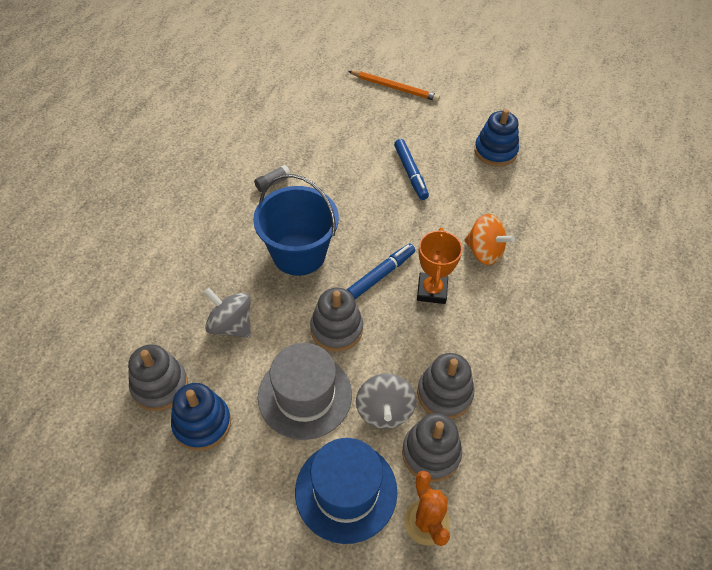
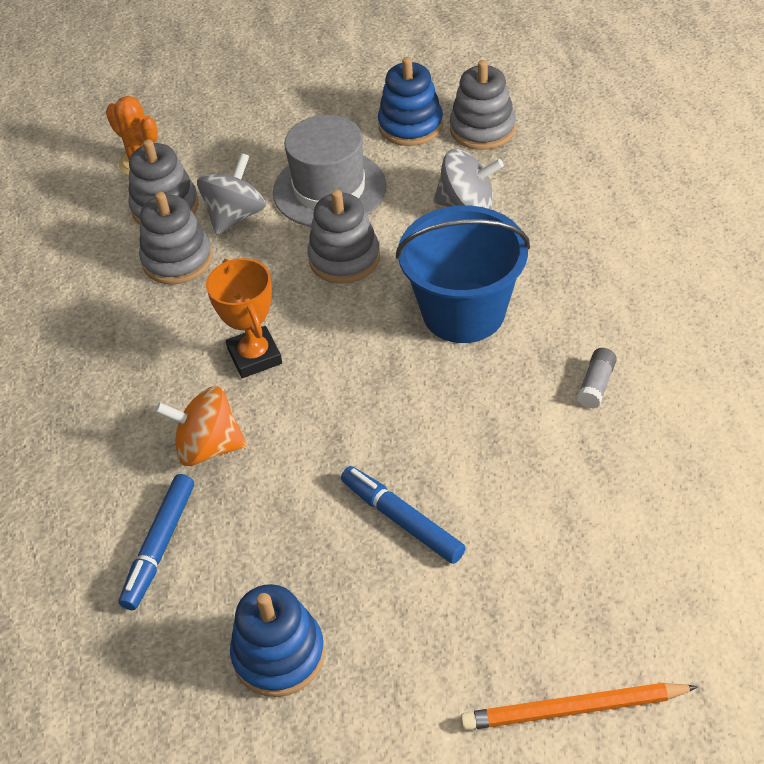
camera: 155 degrees right, 5 degrees down
blue hat [295,438,397,544] -> none
blue marker [347,244,415,299] -> blue marker moved to [119,474,194,610]
grey spinning top [356,373,416,429] -> grey spinning top turned 60 degrees clockwise [197,153,266,235]

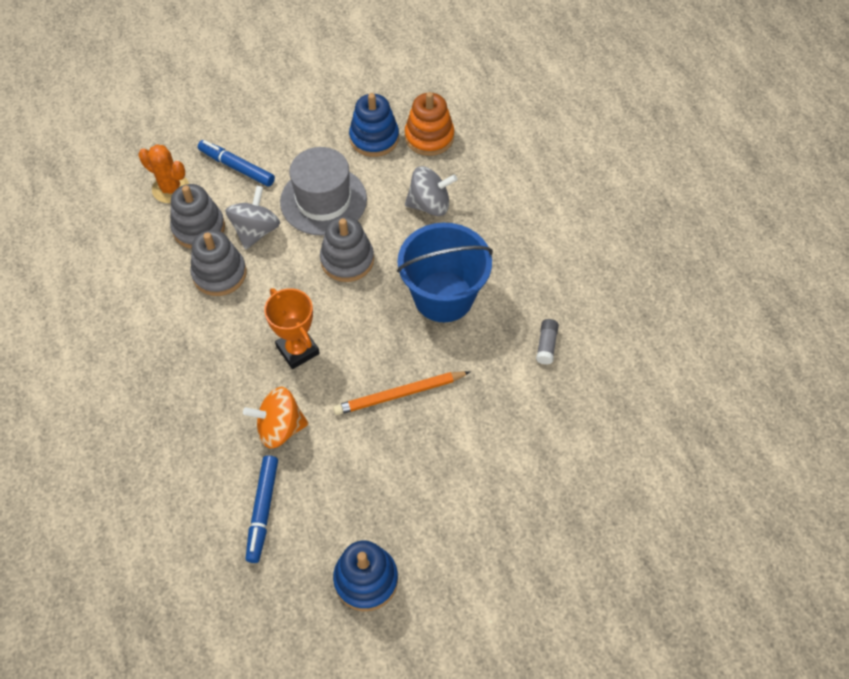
camera: 15 degrees left, 10 degrees up
blue marker [341,466,466,564] -> blue marker moved to [198,140,275,187]
grey stacking toy [450,60,516,150] -> orange stacking toy [405,92,454,156]
orange pencil [460,683,698,730] -> orange pencil moved to [333,371,470,415]

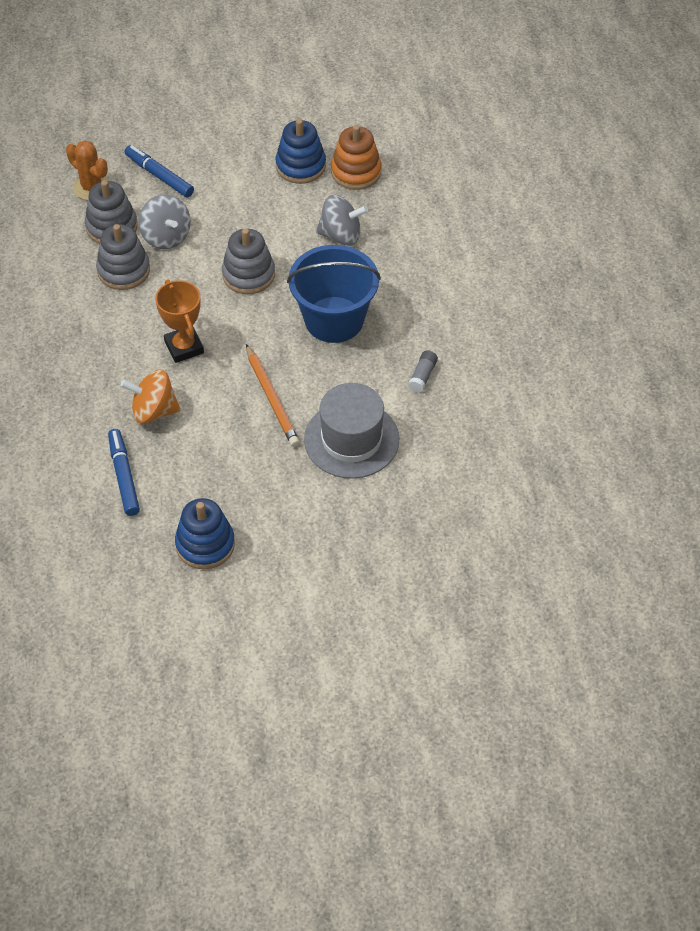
camera: 10 degrees right, 5 degrees down
grey spinning top [225,186,280,250] -> grey spinning top turned 120 degrees clockwise [139,194,191,249]
blue marker [246,455,278,563] -> blue marker turned 150 degrees clockwise [108,429,140,516]
grey hat [280,147,367,236] -> grey hat moved to [304,383,399,479]
orange pencil [333,371,470,415] -> orange pencil turned 105 degrees counterclockwise [246,344,300,447]

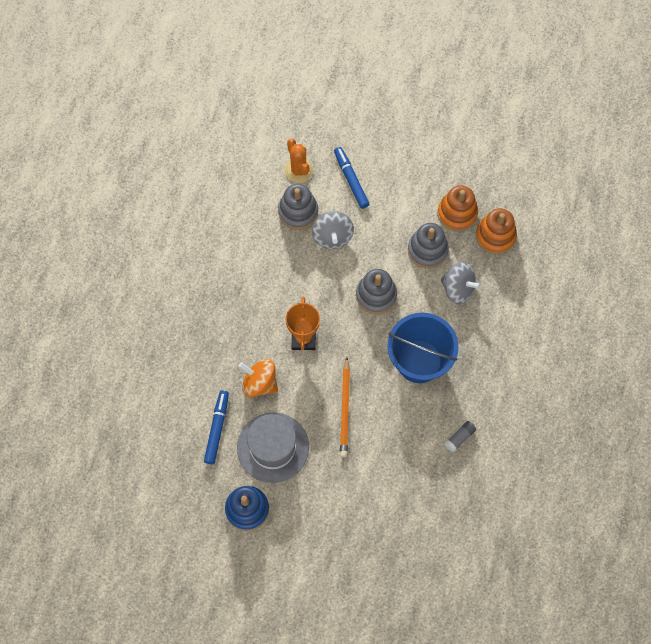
camera: 25 degrees right, 15 degrees up
grey stacking toy [96,224,150,290] -> grey stacking toy moved to [408,223,449,269]
blue stacking toy [276,119,326,184] -> orange stacking toy [438,185,478,232]
grey hat [304,383,399,479] -> grey hat moved to [237,413,309,483]

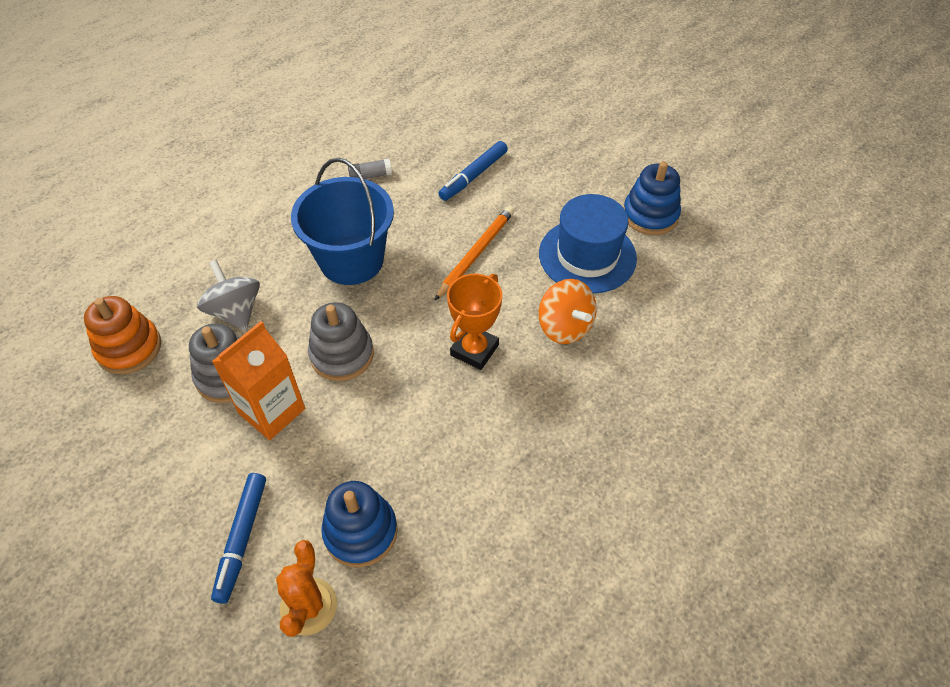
camera: 150 degrees left, 15 degrees down
blue marker [204,390,229,464] -> blue marker moved to [438,141,508,201]
grey hat [237,413,309,483] -> blue hat [539,194,637,294]
grey stacking toy [278,184,318,230] -> blue stacking toy [321,481,398,567]
grey spinning top [312,211,354,249] -> none
orange stacking toy [438,185,478,232] -> none
none -> orange carton [212,321,305,440]

